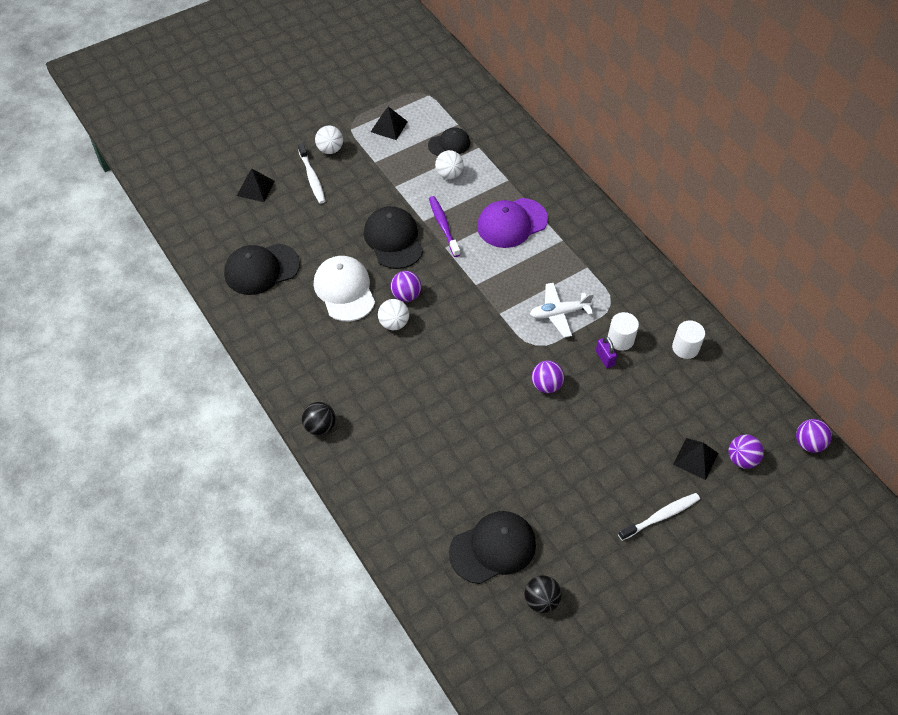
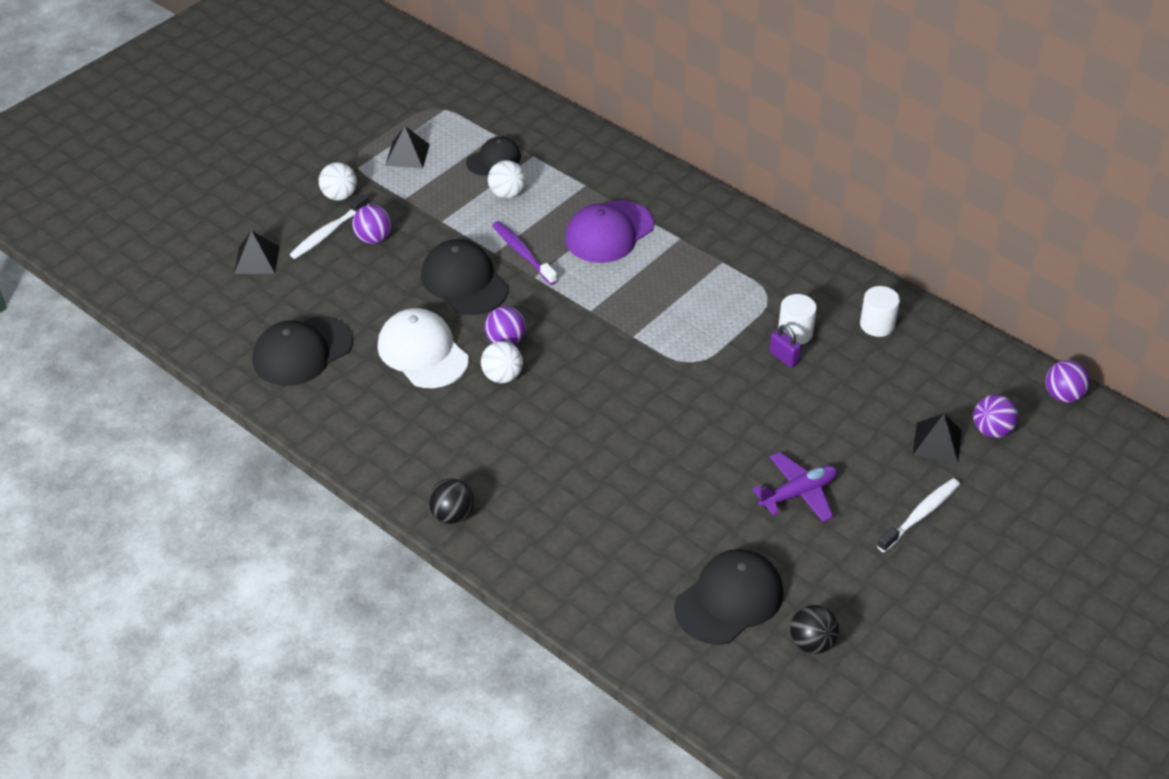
camera: 15 degrees left, 10 degrees down
white toothbrush [298,143,325,204] -> white toothbrush turned 75 degrees clockwise [290,194,369,259]
white plane [530,283,594,337] -> none
purple ball [532,361,564,393] -> purple ball moved to [352,205,391,244]
none -> purple plane [752,452,837,522]

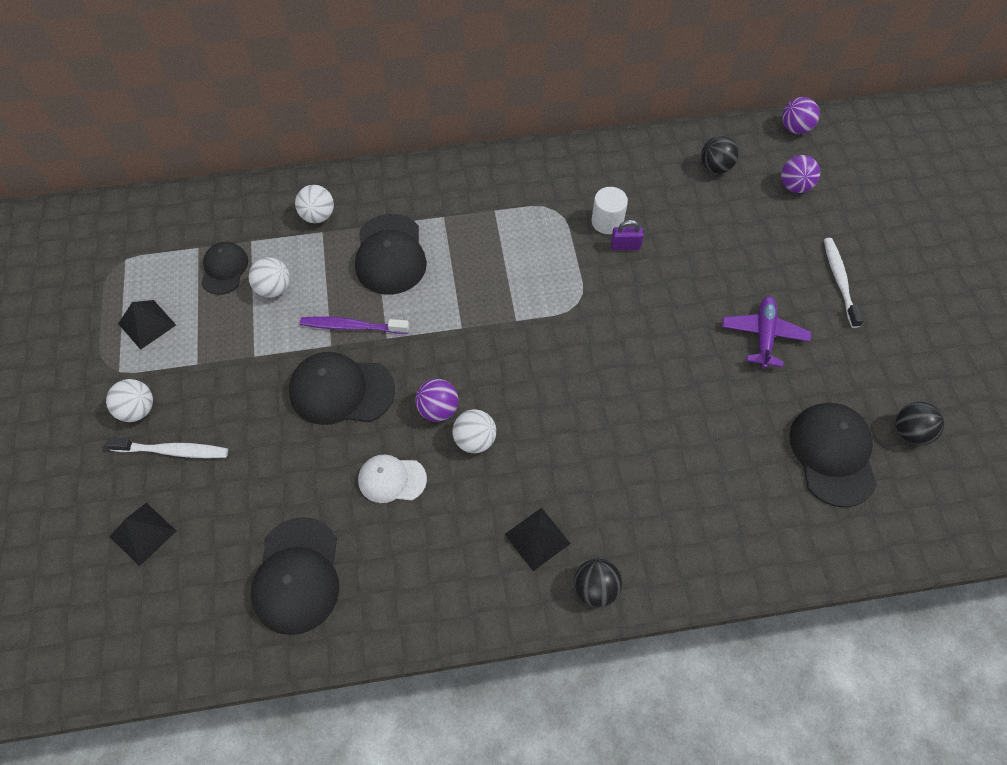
camera: 50 degrees left, 15 degrees up
white toothbrush [290,194,369,259] -> white toothbrush turned 75 degrees counterclockwise [106,437,228,458]
purple ball [352,205,391,244] -> none
white cap [377,308,469,388] -> white cap [358,455,427,503], size x0.62
purple cap [565,200,654,263] -> black cap [355,214,427,295]
white cylinder [860,286,900,337] -> none
black pyramid [913,413,962,463] -> black pyramid moved to [505,508,571,571]
none -> white ball [295,185,334,223]
none -> black ball [701,136,739,174]

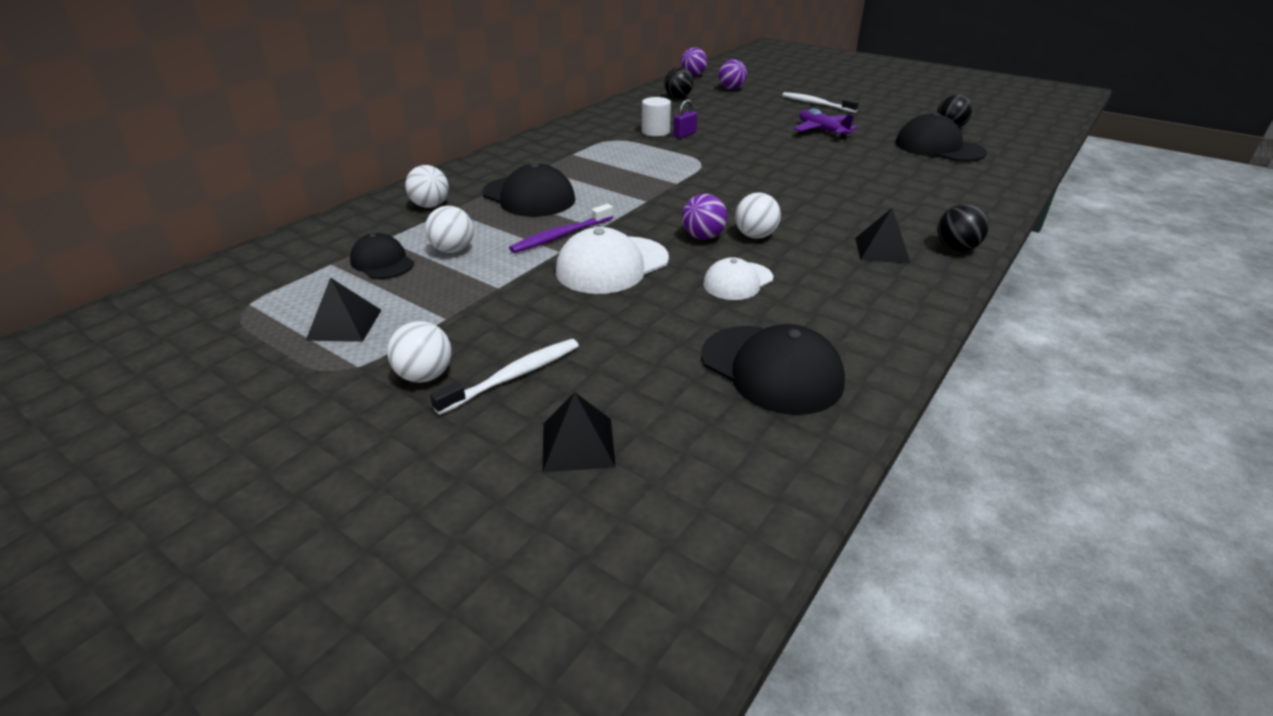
camera: 45 degrees left, 25 degrees down
black cap [289,352,395,425] -> white cap [556,227,669,294]

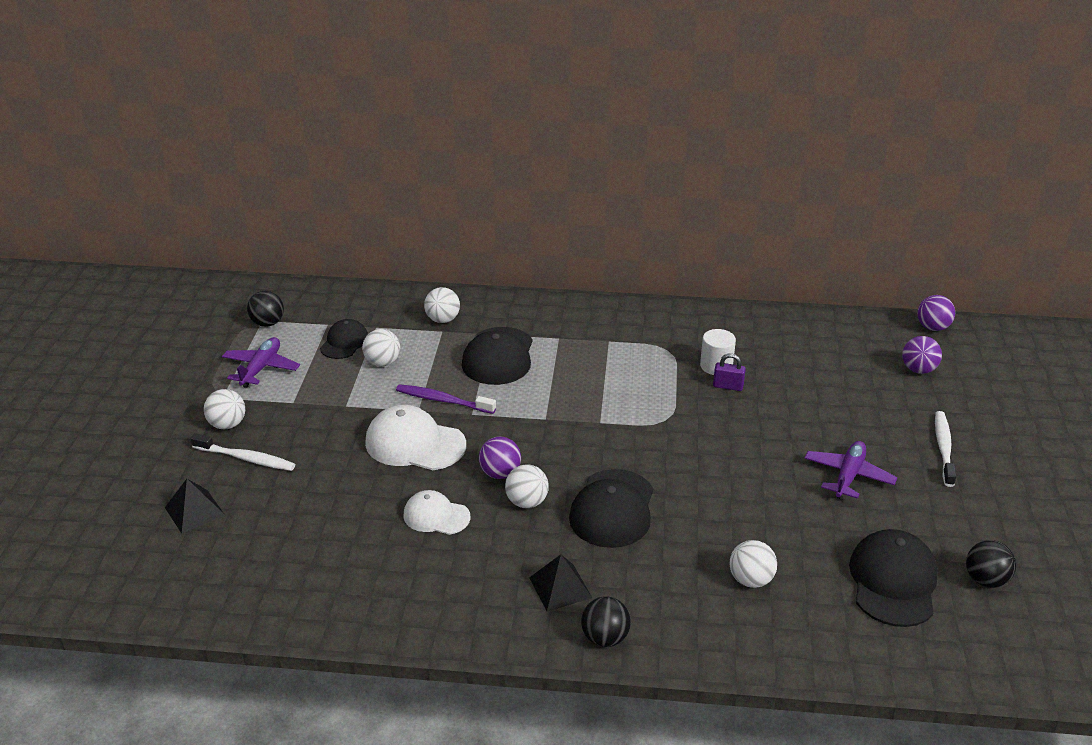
camera: 60 degrees right, 0 degrees up
black pyramid [306,278,381,342] -> purple plane [222,337,300,388]
black ball [664,67,693,98] -> black ball moved to [247,291,284,327]
black cap [701,324,845,415] -> black cap moved to [569,469,653,548]
none -> white ball [729,540,777,588]

